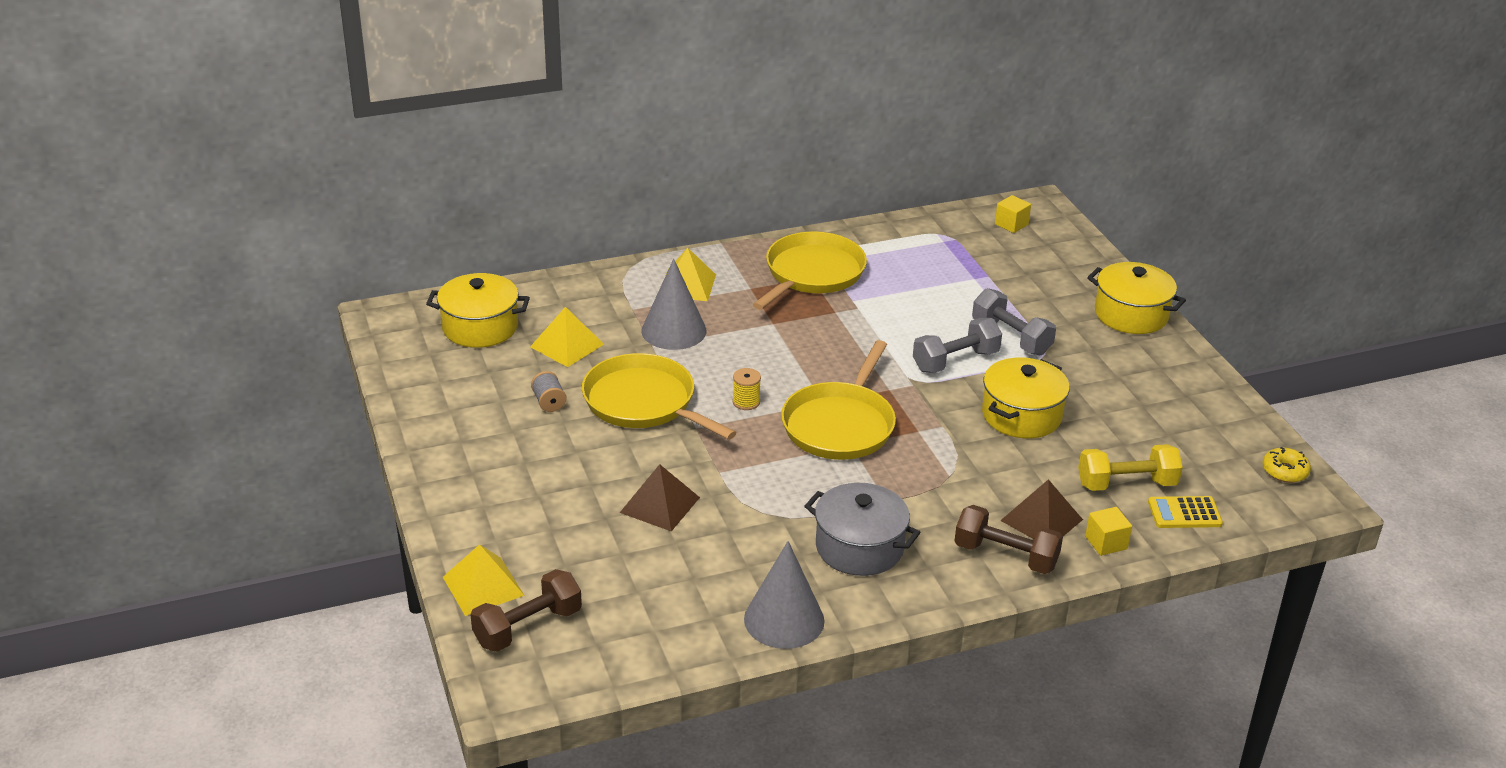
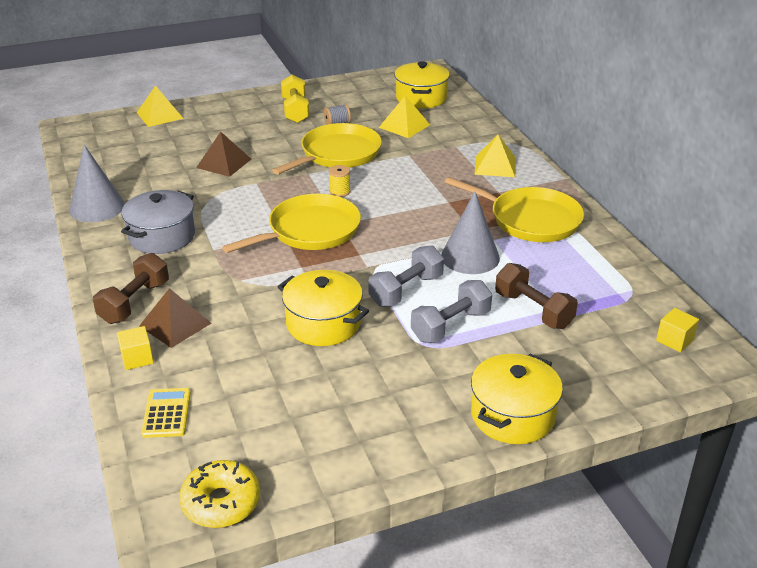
camera: 90 degrees right, 0 degrees up
brown dumbbell [470,569,582,652] -> brown dumbbell moved to [495,263,578,329]
grey cone [641,259,707,350] -> grey cone moved to [441,192,500,274]
yellow pan [781,340,896,460] -> yellow pan turned 120 degrees clockwise [222,194,361,253]
grey dumbbell [913,318,1002,373] -> grey dumbbell turned 75 degrees clockwise [369,246,444,307]
yellow dumbbell [1078,444,1183,491] -> yellow dumbbell moved to [281,75,309,123]
yellow donut [1263,447,1311,483] -> yellow donut [179,460,260,528], size x1.52

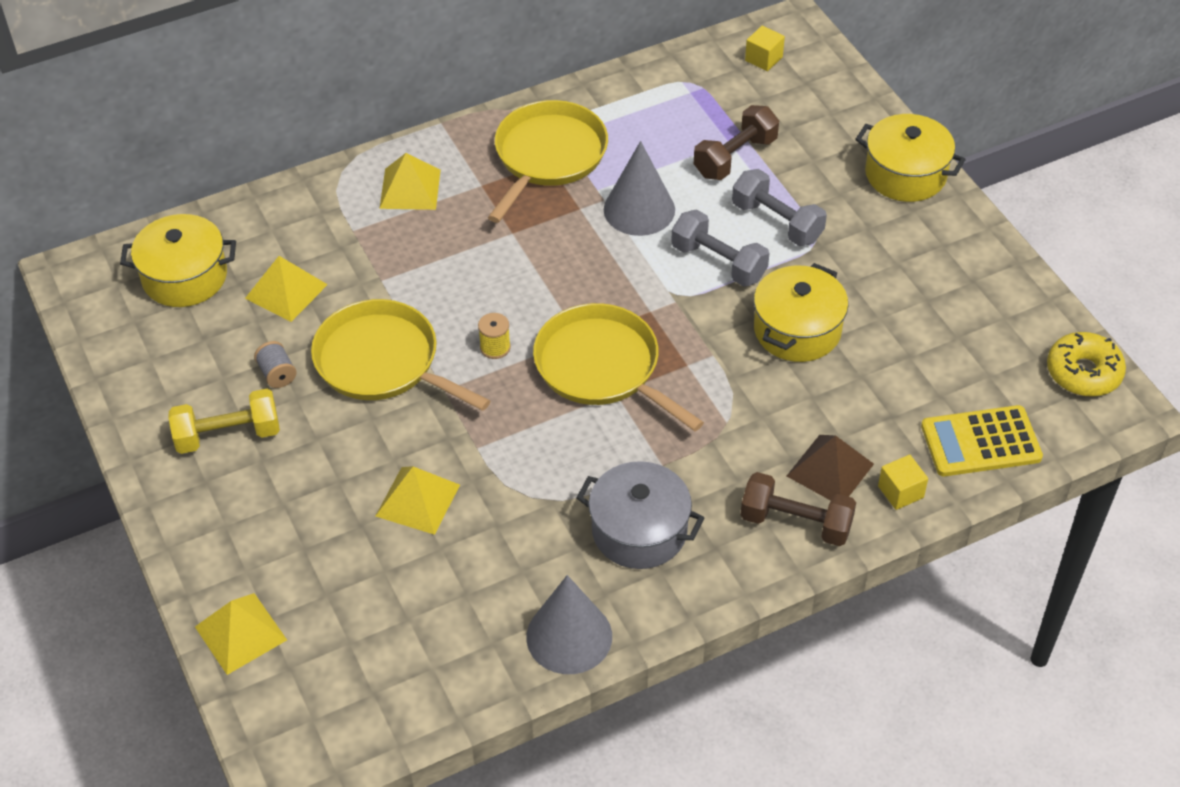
camera: 95 degrees left, 15 degrees up
yellow calculator [141,388,191,438] -> yellow calculator [921,405,1043,476], size x1.50
brown pyramid [196,132,251,177] -> yellow pyramid [376,466,460,535]

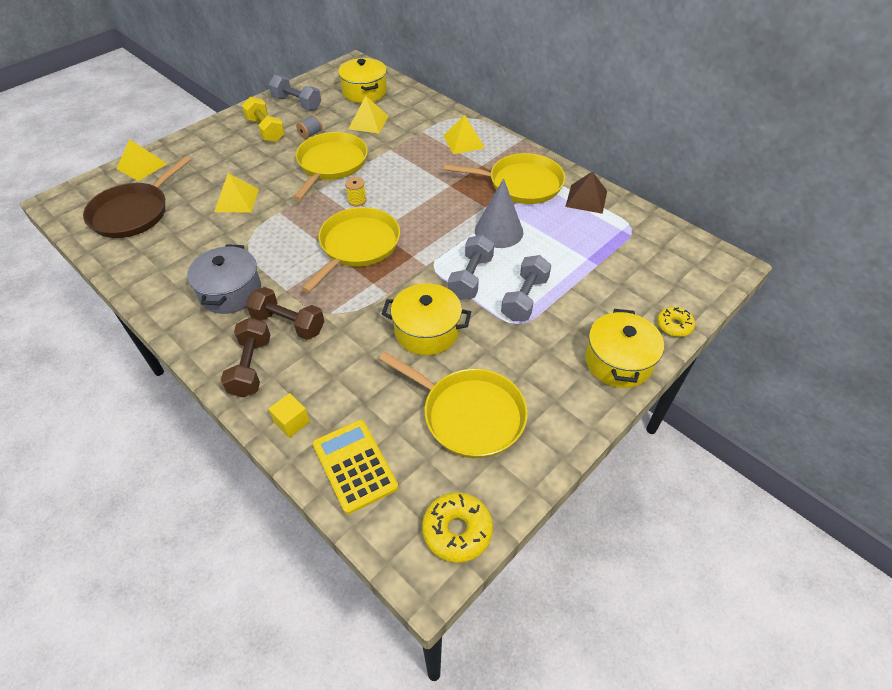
camera: 70 degrees right, 0 degrees up
grey cone [526,575,612,674] -> none
brown dumbbell [694,105,779,180] -> brown dumbbell moved to [246,287,324,340]
yellow cube [745,26,785,71] -> none
brown pyramid [787,435,874,501] -> brown pyramid moved to [565,171,607,214]
none -> brown pan [83,156,191,238]
none -> grey dumbbell [268,75,321,111]
none -> yellow pan [379,352,528,458]
none -> yellow donut [657,307,695,337]

